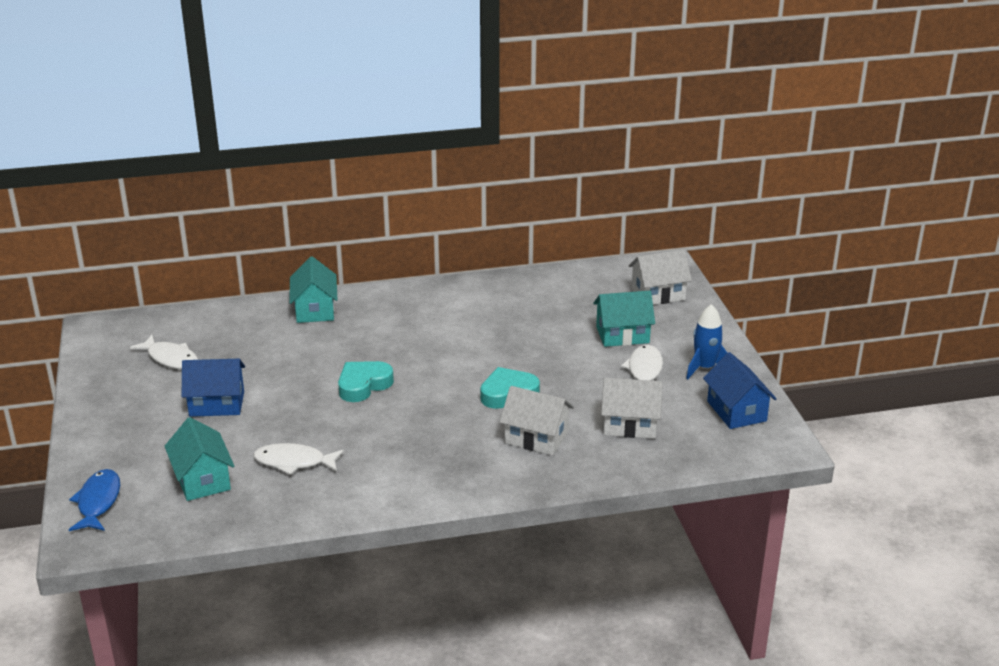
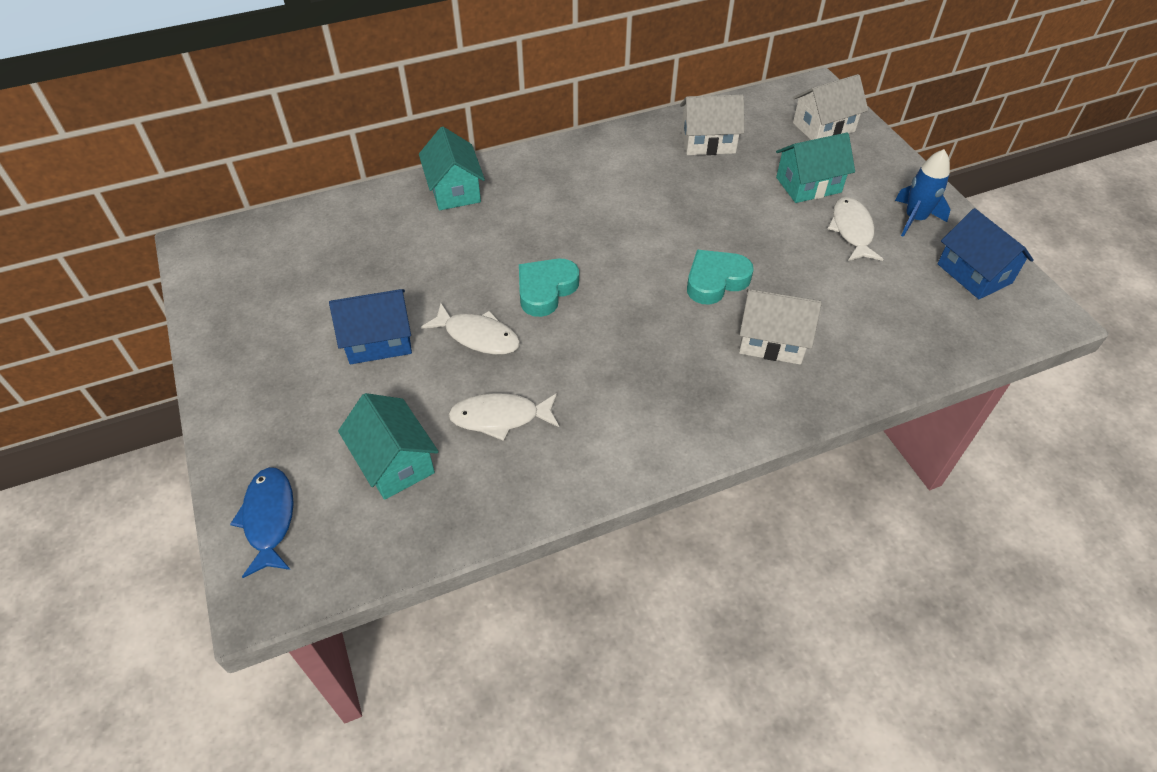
camera: 10 degrees left, 20 degrees up
white fish [130,335,199,369] -> white fish moved to [421,303,520,355]
white house [601,378,663,439] -> white house moved to [680,94,744,155]

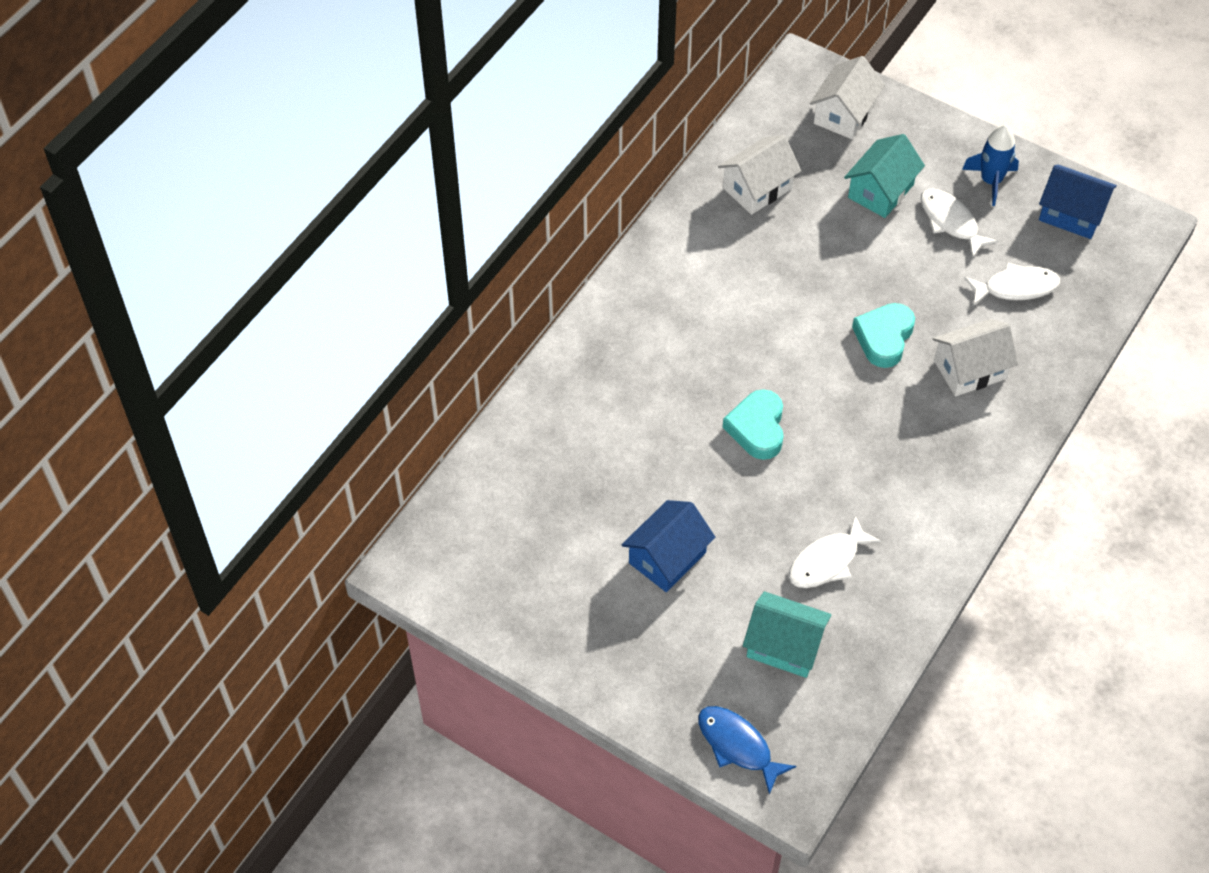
camera: 35 degrees left, 5 degrees up
turquoise house [419,127,485,210] -> none
white fish [421,303,520,355] -> white fish moved to [964,262,1060,306]

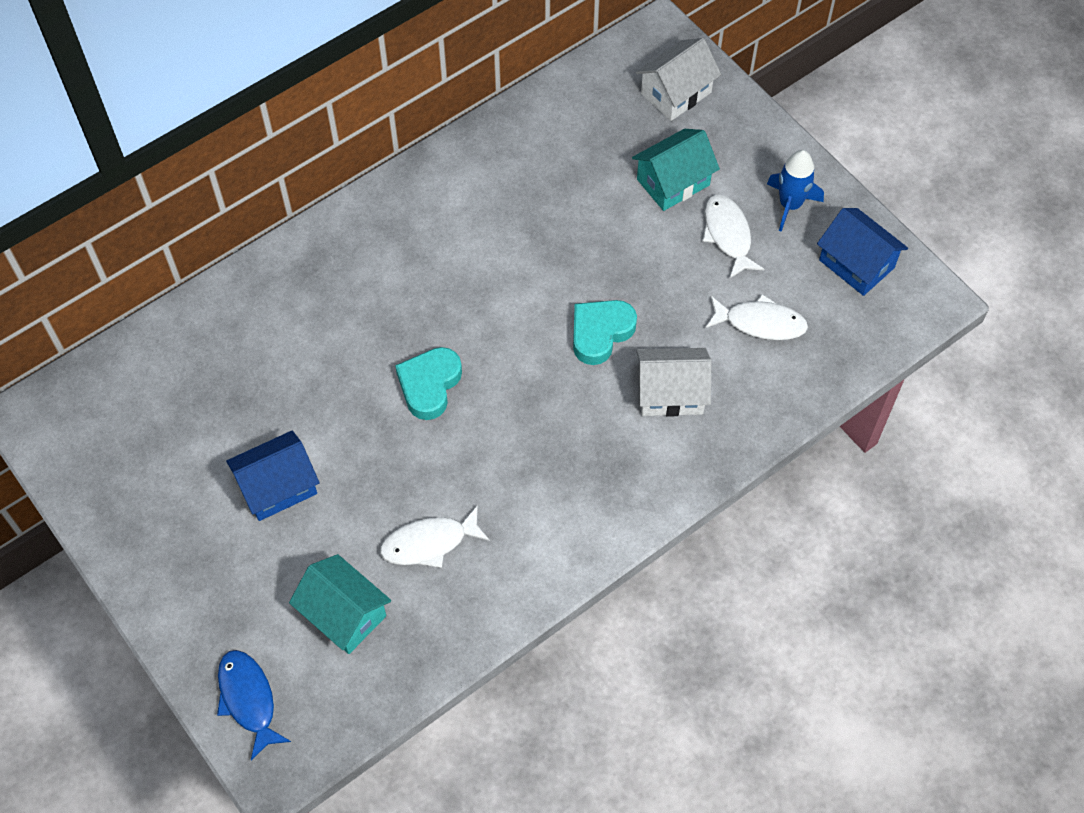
camera: 20 degrees right, 5 degrees up
white house [718,135,801,215] -> none

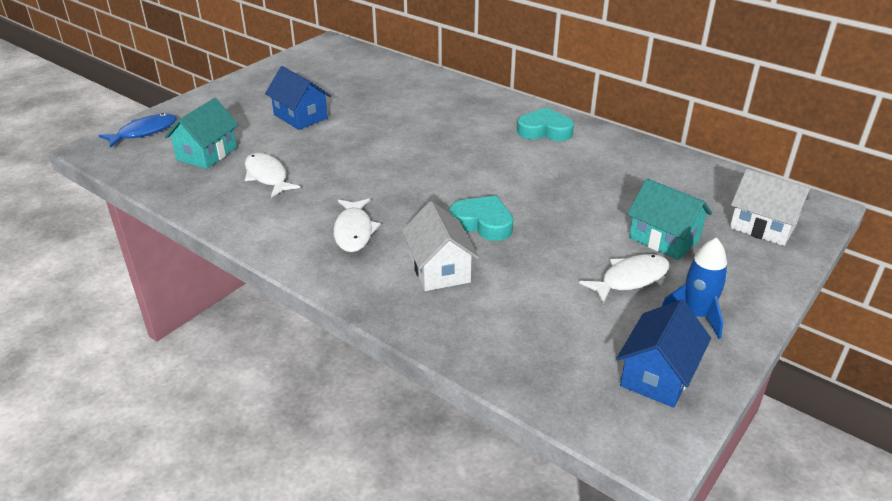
camera: 75 degrees right, 25 degrees down
turquoise heart [395,347,462,420] -> turquoise heart moved to [517,107,574,141]
white fish [705,294,808,340] -> white fish moved to [333,199,381,252]

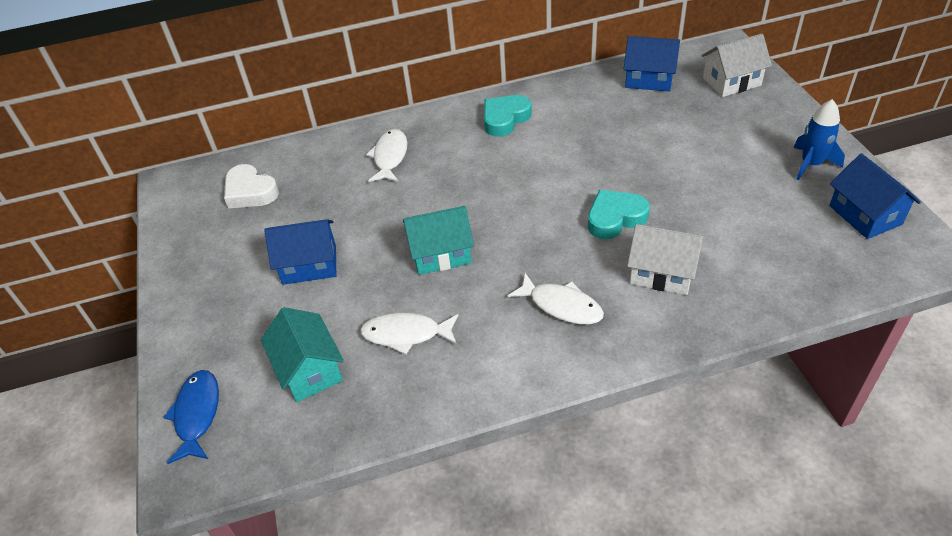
camera: 50 degrees left, 10 degrees up
white fish [579,254,669,303] -> white fish moved to [366,129,407,182]
turquoise house [627,178,712,260] -> turquoise house moved to [403,206,474,275]
none -> white heart [224,164,279,208]
none -> blue house [624,36,680,91]

